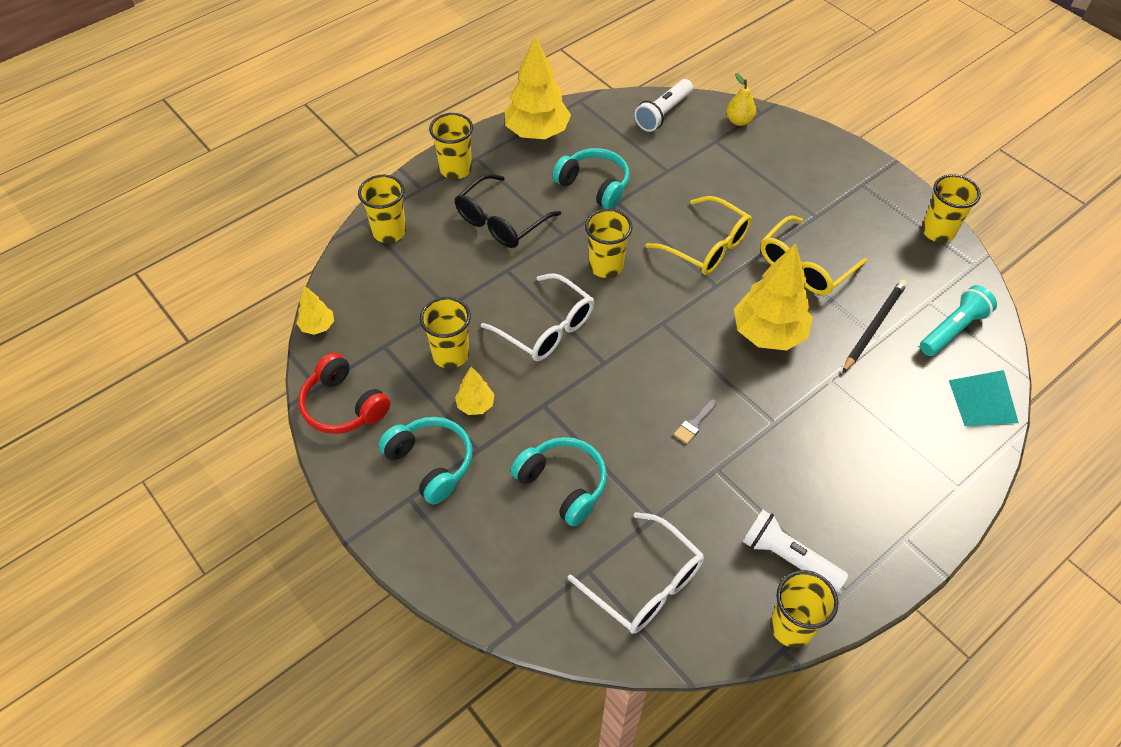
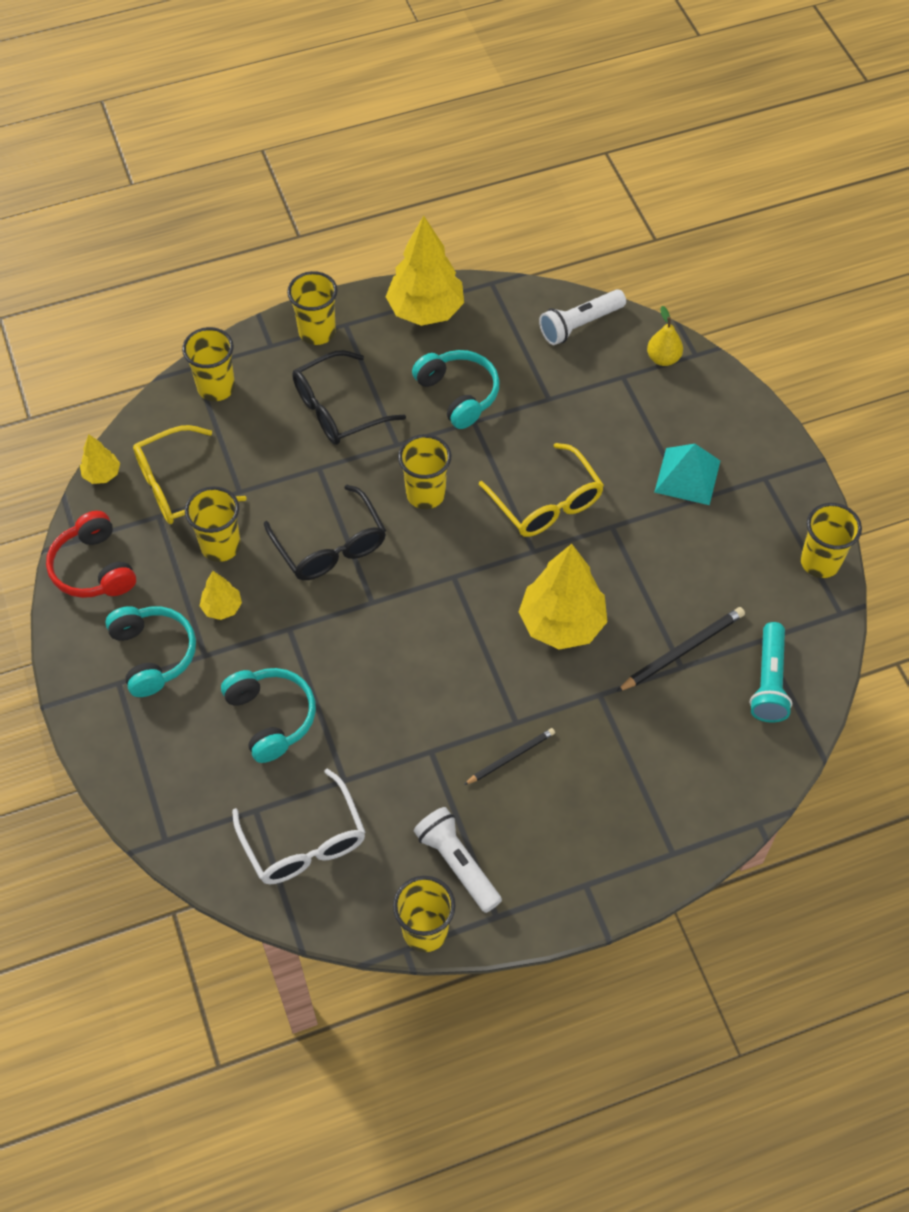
camera: 20 degrees right, 5 degrees up
white glasses [481,273,594,361] -> black glasses [264,485,386,580]
grey brush [674,399,717,444] -> none
yellow glasses [760,215,867,295] -> yellow glasses moved to [133,425,247,524]
turquoise flashlight [920,285,997,356] -> turquoise flashlight turned 120 degrees clockwise [750,622,792,723]
turquoise pyramid [949,370,1019,426] -> turquoise pyramid moved to [655,444,720,505]
none -> black pencil [464,728,555,785]

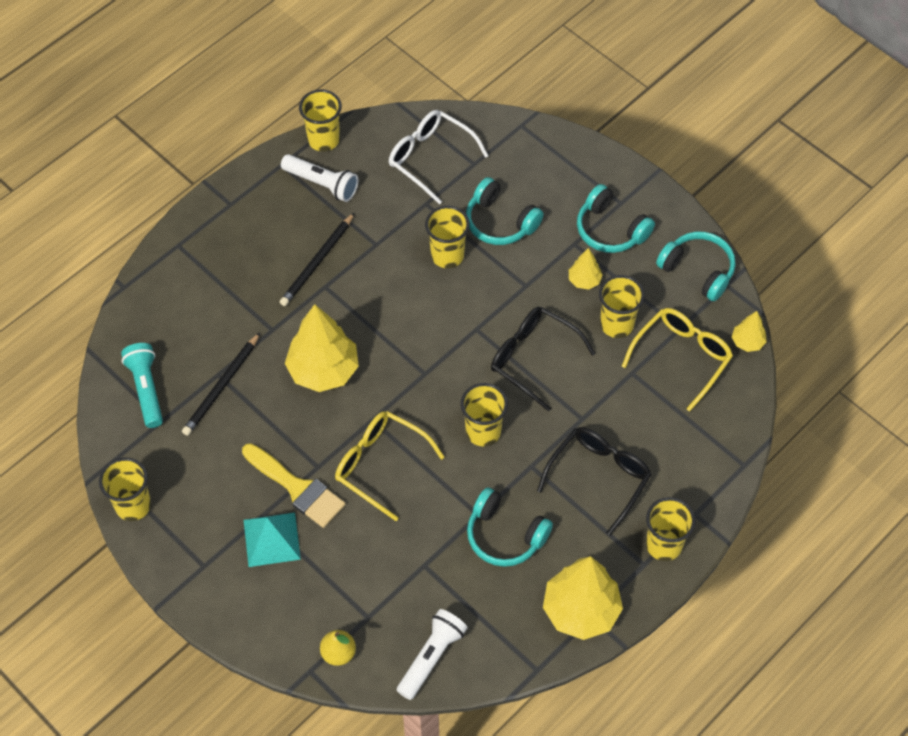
camera: 155 degrees right, 0 degrees up
red headphones [46,511,136,598] -> turquoise headphones [656,232,736,301]
yellow cup [182,327,235,401] -> yellow cup moved to [425,206,470,268]
black pencil [464,728,555,785] -> black pencil [280,213,354,306], size x1.54
none -> yellow brush [242,443,346,528]

